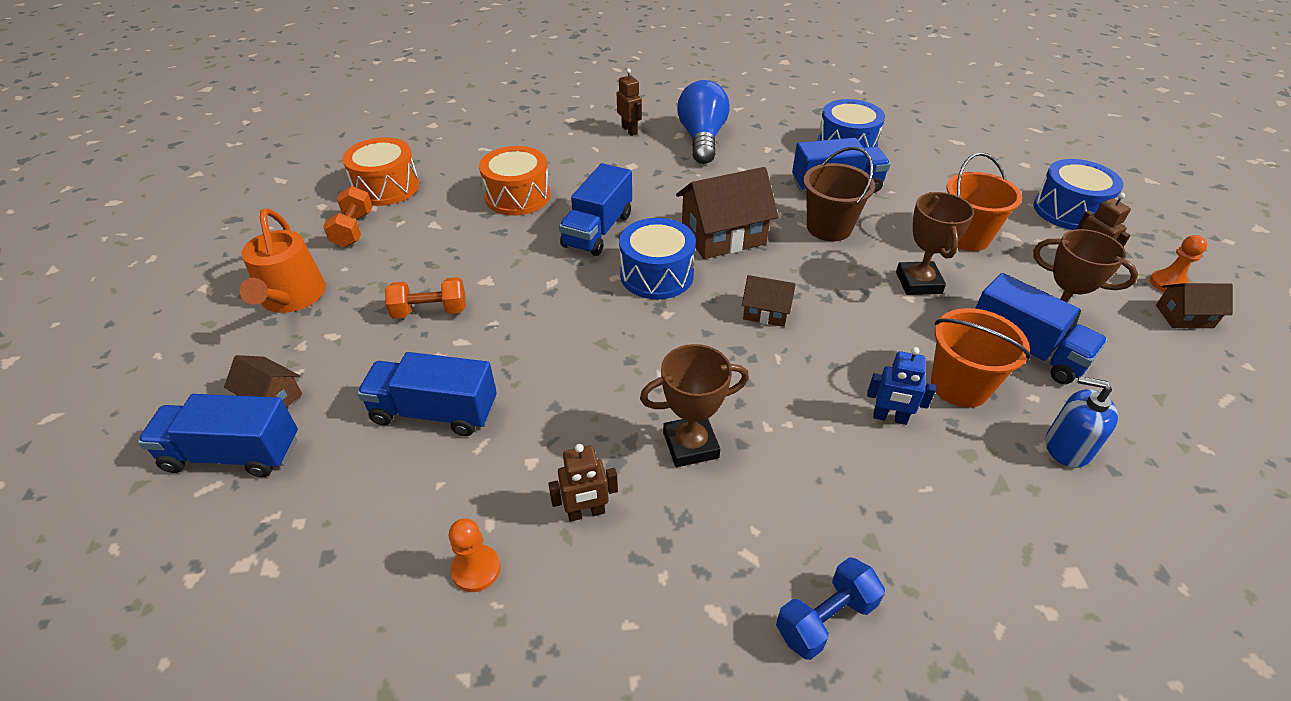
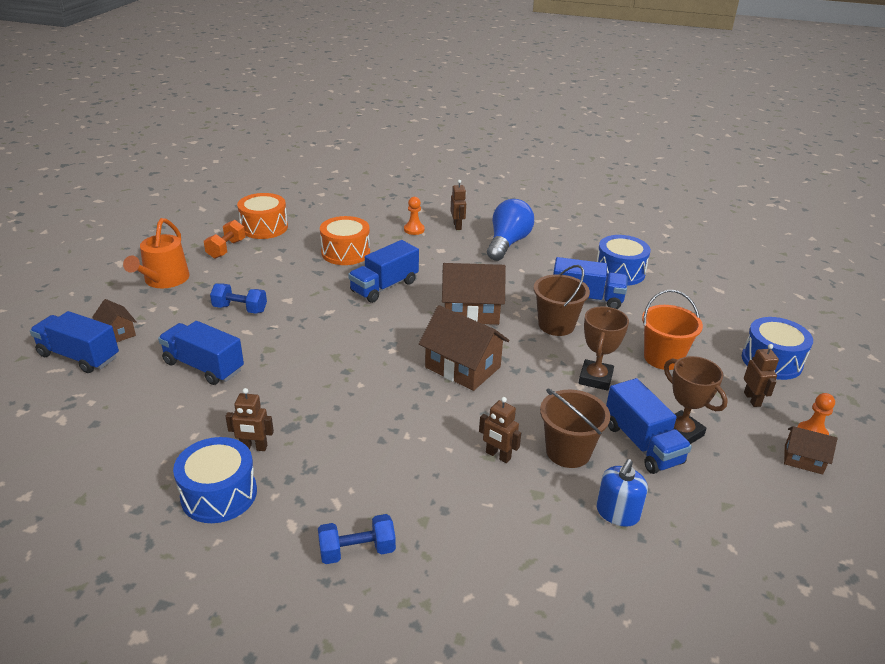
camera: 20 degrees right, 10 degrees down
orange dumbbell [385,277,466,319] -> blue dumbbell [210,283,267,314]
orange pawn [449,518,501,592] -> orange pawn moved to [404,197,425,235]
blue drum [619,218,696,299] -> blue drum moved to [173,437,257,523]
brown trophy [640,344,749,467] -> none
brown house [742,275,796,327] -> brown house [419,305,509,391], size x1.85
blue robot [867,347,936,425] -> brown robot [479,397,521,463]
orange bucket [931,308,1031,408] -> brown bucket [540,389,610,468]
blue soap dispenser [1046,376,1118,468] -> blue soap dispenser turned 105 degrees counterclockwise [596,459,648,527]

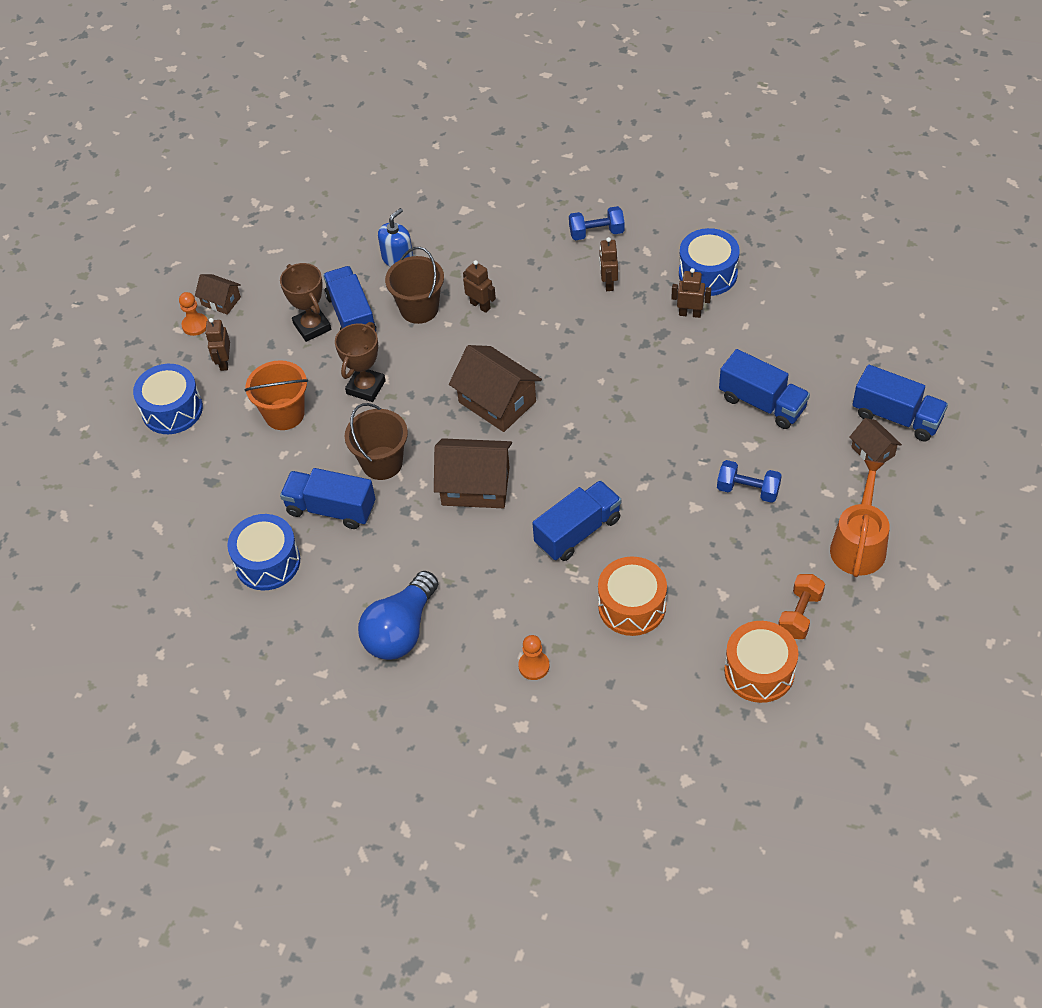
camera: 170 degrees left, 20 degrees up
brown robot [451,180,466,230] -> brown robot moved to [599,237,618,291]

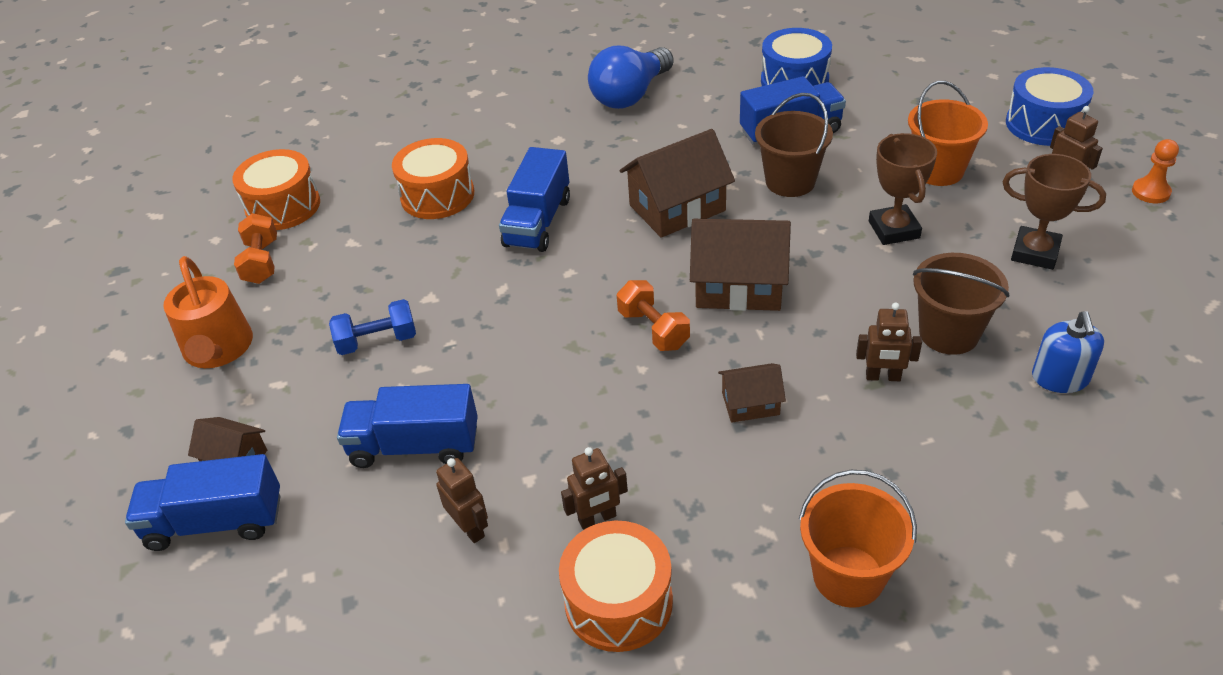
camera: 145 degrees right, 10 degrees down
brown house [195,274,241,315] -> brown house moved to [718,363,786,423]
blue truck [323,266,376,331] -> none
blue light bulb [358,571,438,660] -> blue light bulb turned 135 degrees counterclockwise [588,46,674,109]
orange pawn [518,635,550,680] -> none
blue dumbbell [569,206,625,240] -> orange bucket [799,470,917,608]
brown robot [599,237,618,291] -> brown robot moved to [436,458,488,543]
blue drum [679,228,740,296] -> orange drum [559,521,673,652]
none -> orange dumbbell [617,280,690,351]

